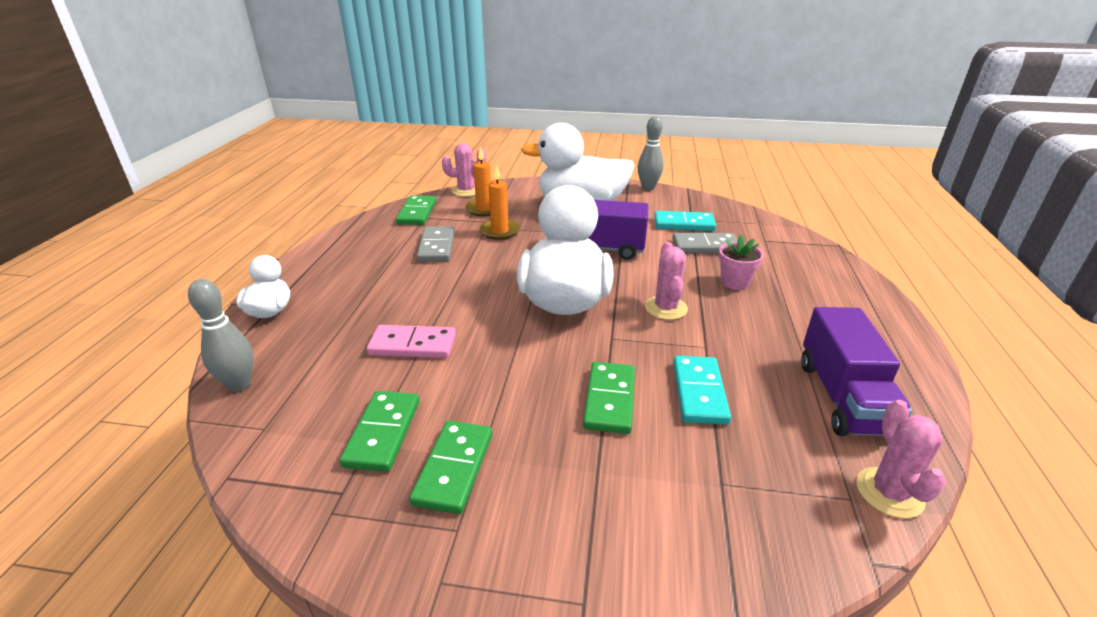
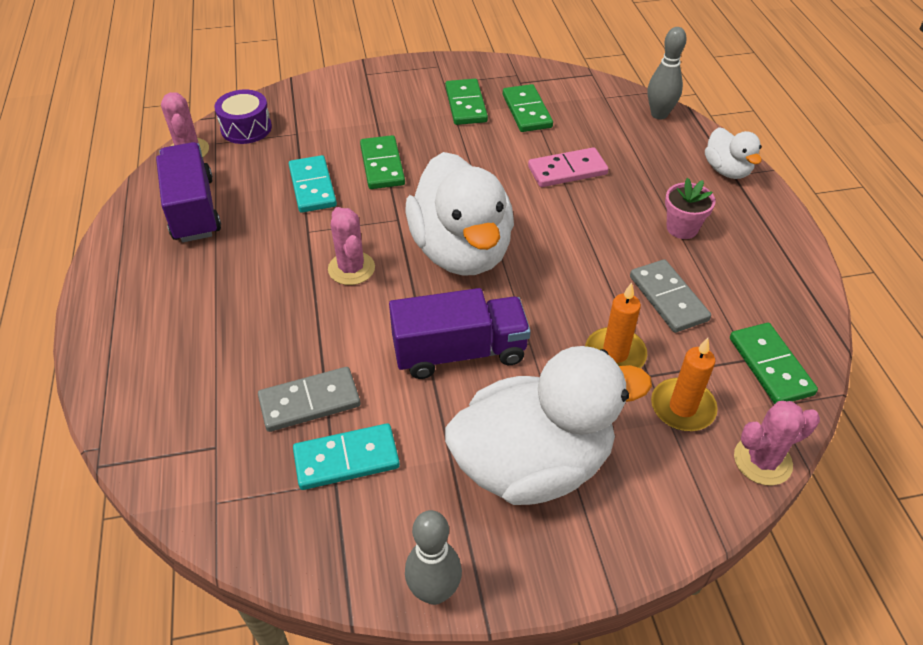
camera: 160 degrees right, 15 degrees up
pink flower pot [719,235,764,290] -> pink flower pot moved to [665,178,716,239]
none -> purple drum [214,89,272,144]

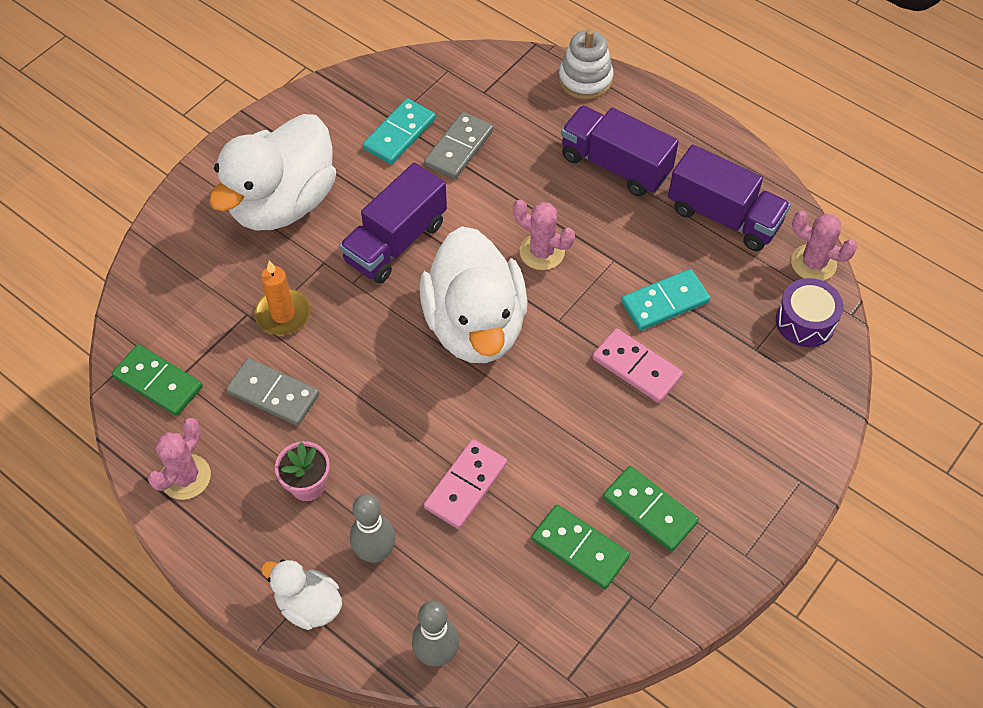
camera: 140 degrees right, 10 degrees up
turquoise domino [289,155,337,213] -> turquoise domino turned 60 degrees counterclockwise [621,269,710,331]
green domino [360,135,405,189] -> pink domino [592,328,683,403]
white duck [405,152,514,276] -> white duck turned 135 degrees counterclockwise [419,226,528,363]
grey bowling pin [405,510,462,605] -> grey bowling pin moved to [350,494,396,563]
orange candle [651,338,718,431] -> none
pink cactus [734,401,820,486] -> pink cactus moved to [148,418,211,500]
none -> white stacking toy [559,29,613,100]
none -> purple truck [561,105,679,196]

